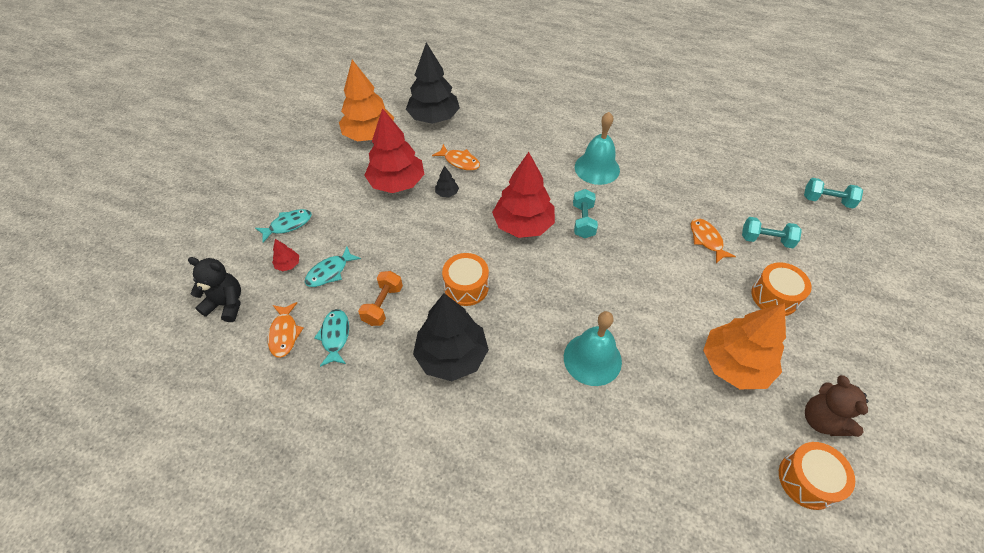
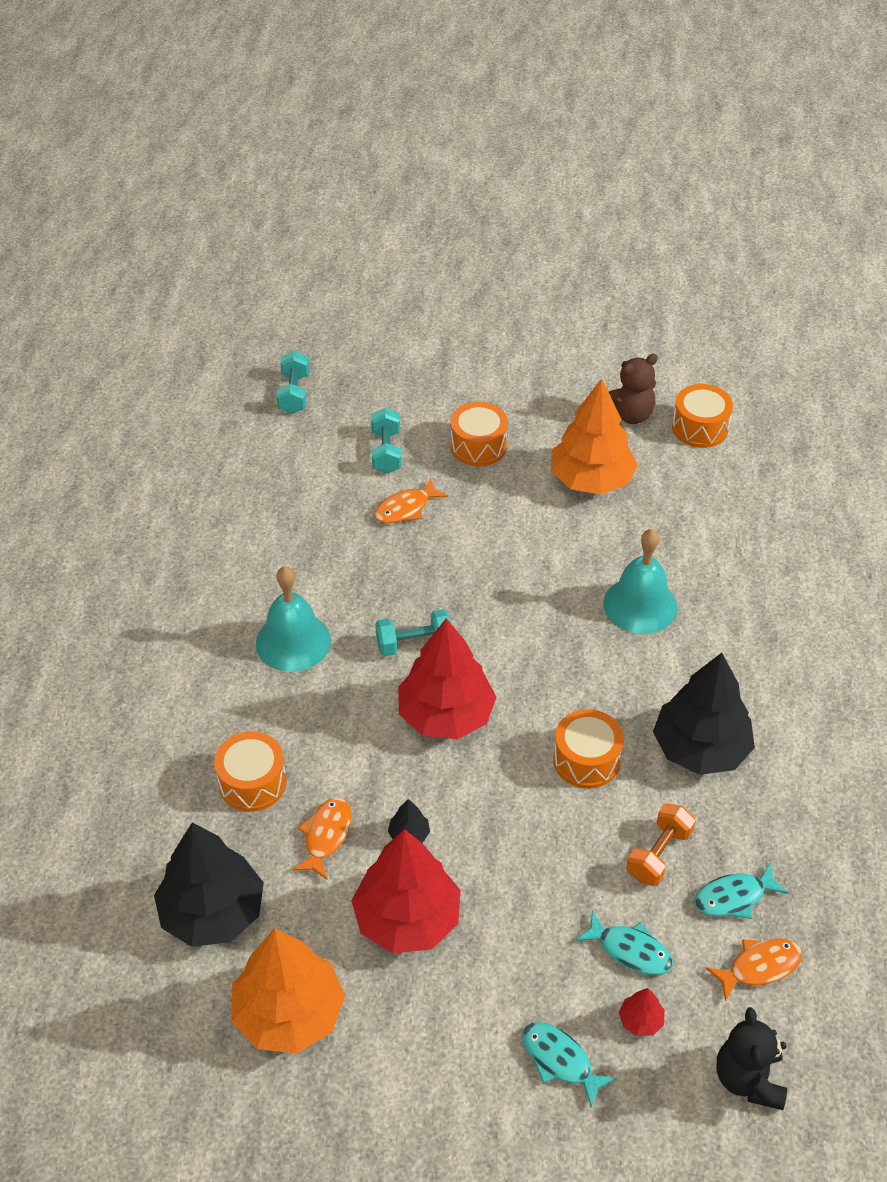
camera: 105 degrees left, 5 degrees down
orange dumbbell [358,271,403,326] -> orange dumbbell turned 60 degrees counterclockwise [626,804,696,886]
none -> orange drum [214,731,287,812]

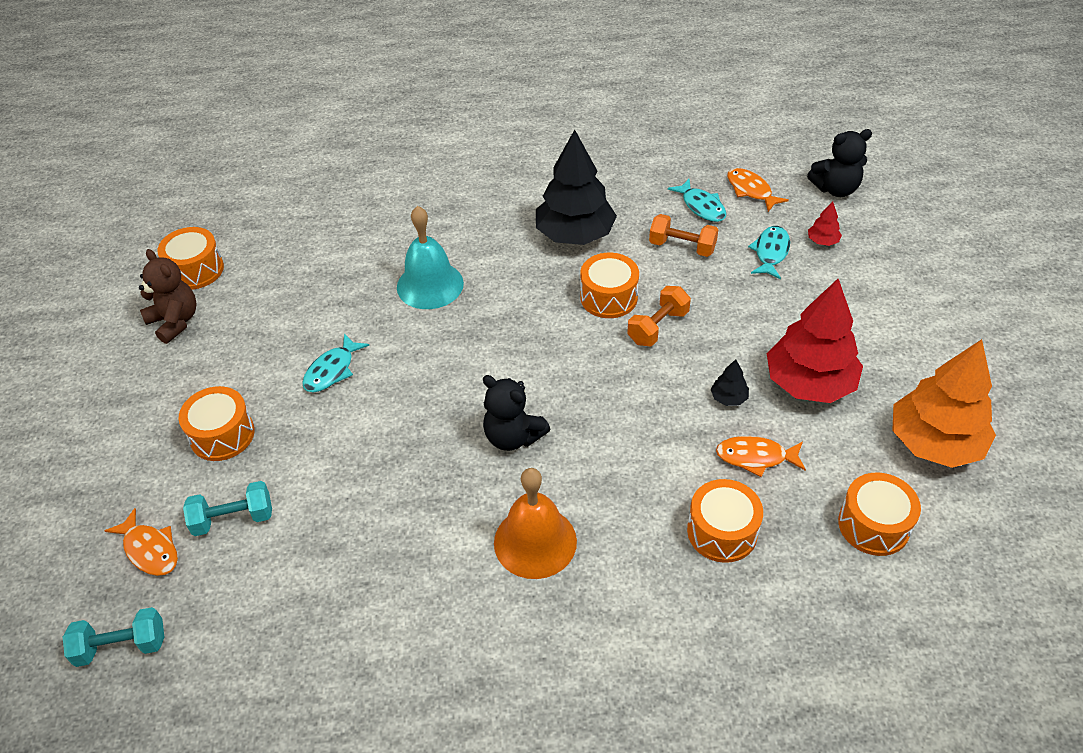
camera: 100 degrees left, 0 degrees up
black tree [154,822,264,947] -> orange drum [838,472,921,556]
turquoise bell [256,566,331,672] -> orange bell [494,468,577,579]
orange fish [374,478,448,524] -> orange fish moved to [105,508,178,576]
turquoise dumbbell [375,609,451,656] -> black teddy bear [483,375,551,451]
red tree [398,618,496,739] -> none
turquoise fish [522,1022,617,1107] -> turquoise fish moved to [302,333,369,392]
orange tree [551,379,638,494] -> none
none -> orange dumbbell [628,286,691,347]

